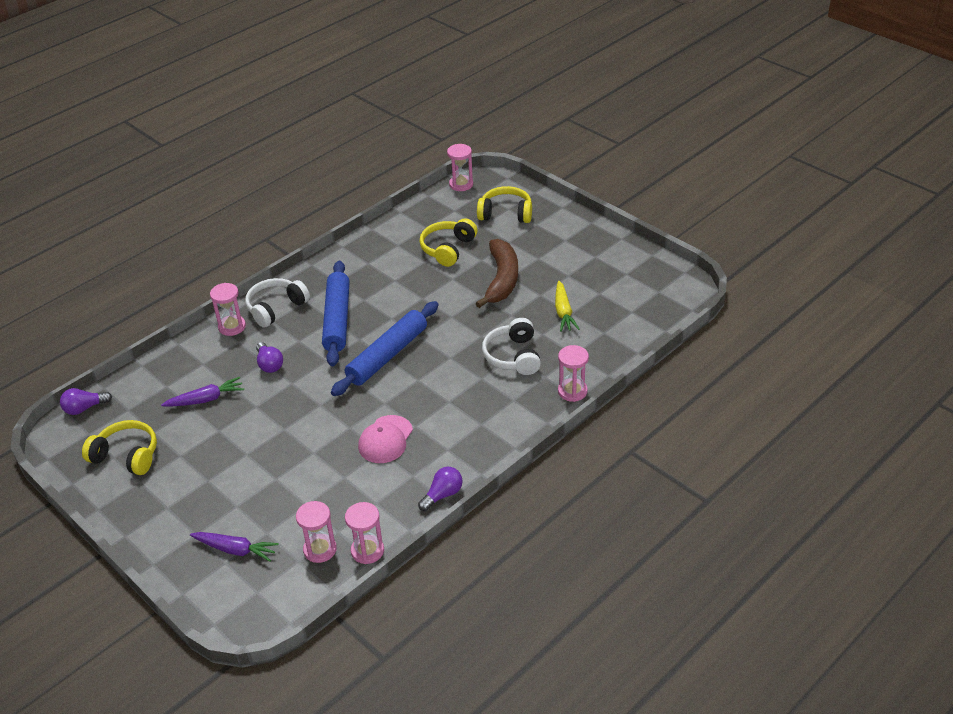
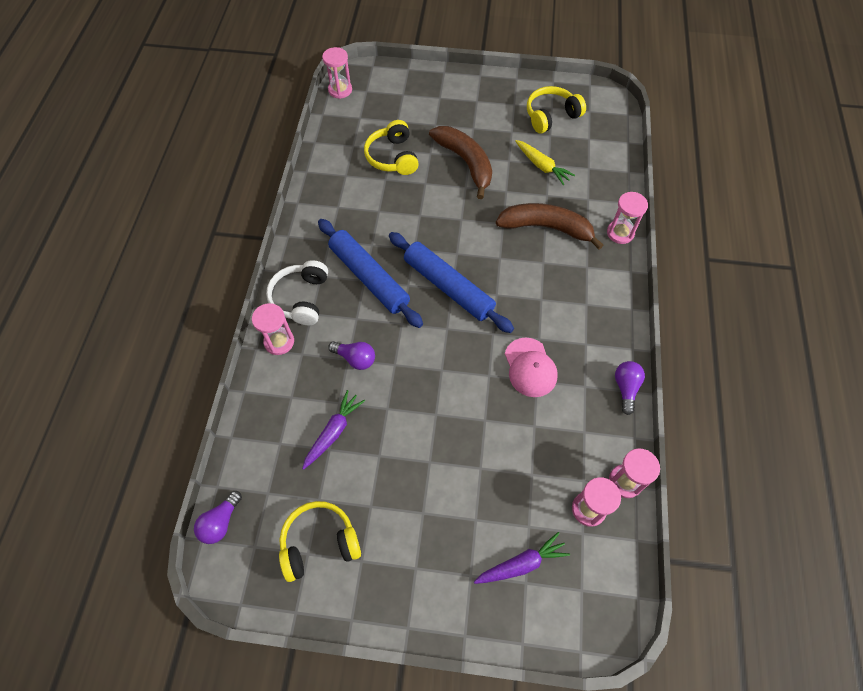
camera: 40 degrees left, 20 degrees up
blue rolling pin [331,301,439,396] -> blue rolling pin turned 45 degrees counterclockwise [389,232,514,333]
yellow headphones [477,186,532,223] -> yellow headphones moved to [527,86,586,133]
white headphones [482,318,541,375] -> brown banana [496,203,604,249]

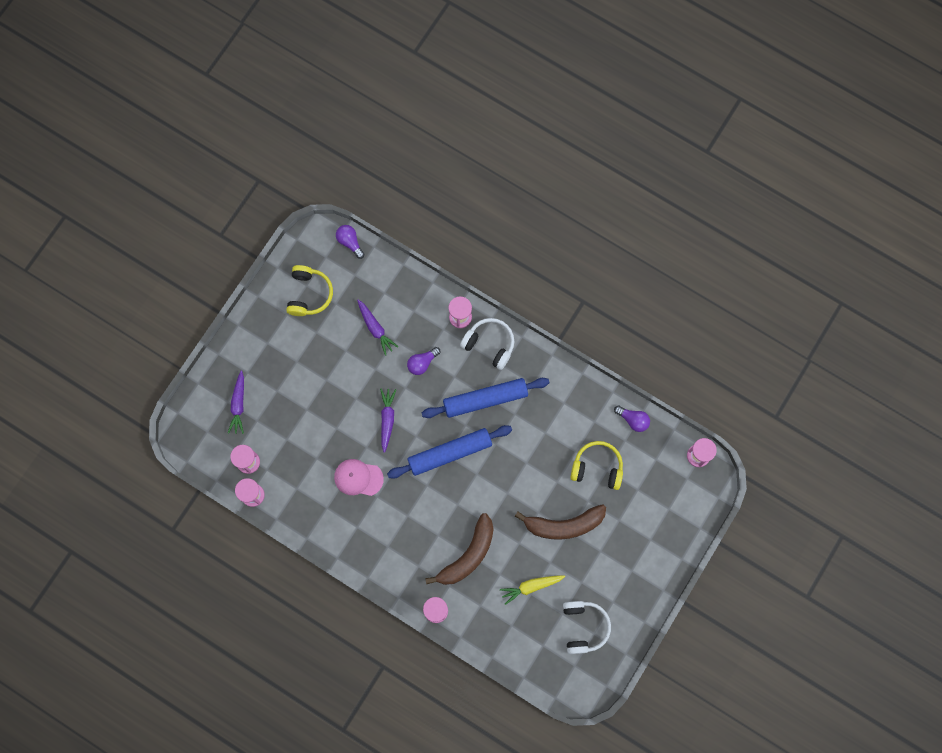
camera: 115 degrees right, 15 degrees up
yellow headphones [527,86,586,133] -> white headphones [563,601,611,654]
purple light bulb [615,361,645,415] -> purple light bulb moved to [614,406,650,432]
none -> purple carrot [380,389,397,453]

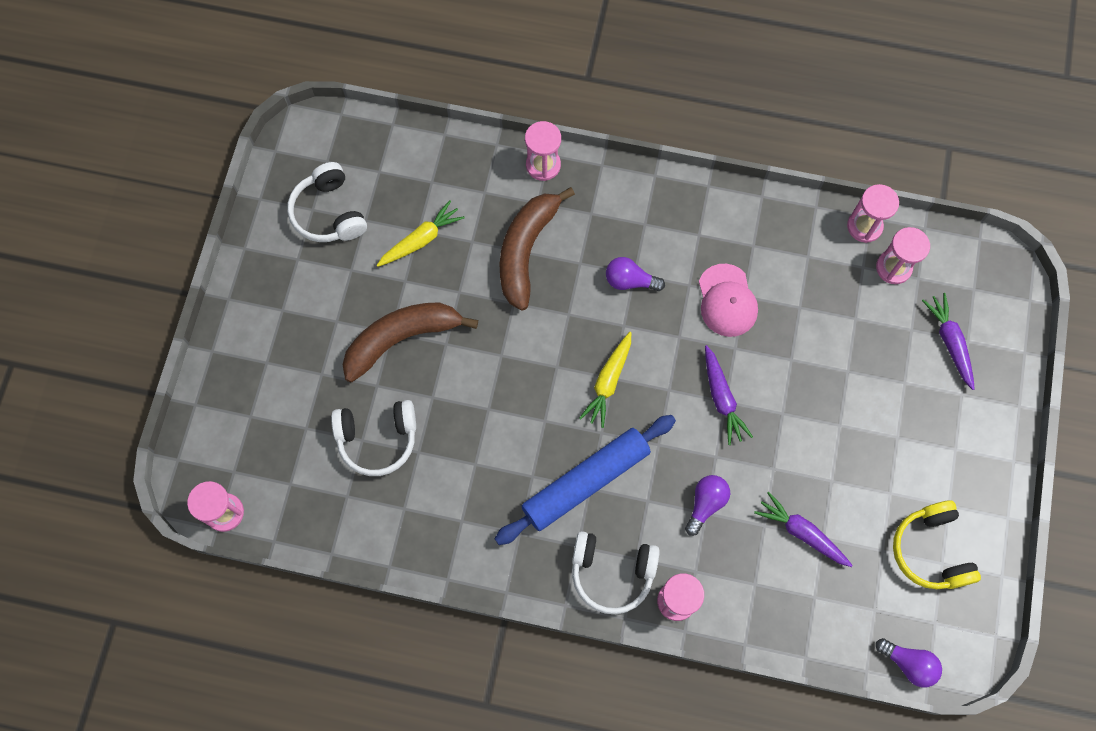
camera: 160 degrees right, 5 degrees down
pink cap [334,459,384,496] -> pink cap turned 90 degrees clockwise [699,264,758,337]
blue rolling pin [387,425,512,479] -> yellow carrot [579,332,631,428]
yellow headphones [571,441,623,490] -> white headphones [331,400,416,476]
purple light bulb [614,406,650,432] -> purple light bulb moved to [606,257,665,291]

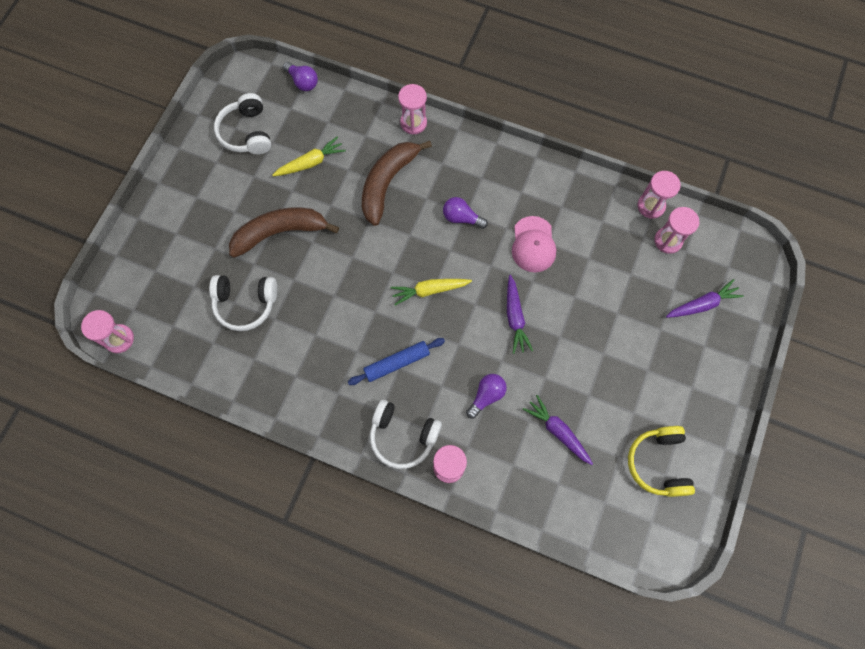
camera: 10 degrees right, 0 degrees up
blue rolling pin [495,415,676,545] -> blue rolling pin [348,338,445,385], size x0.62
yellow carrot [579,332,631,428] -> yellow carrot turned 45 degrees clockwise [391,279,472,305]
purple light bulb [876,638,942,688] -> purple light bulb moved to [283,62,318,91]
purple carrot [922,293,975,390] -> purple carrot turned 75 degrees clockwise [666,279,744,318]

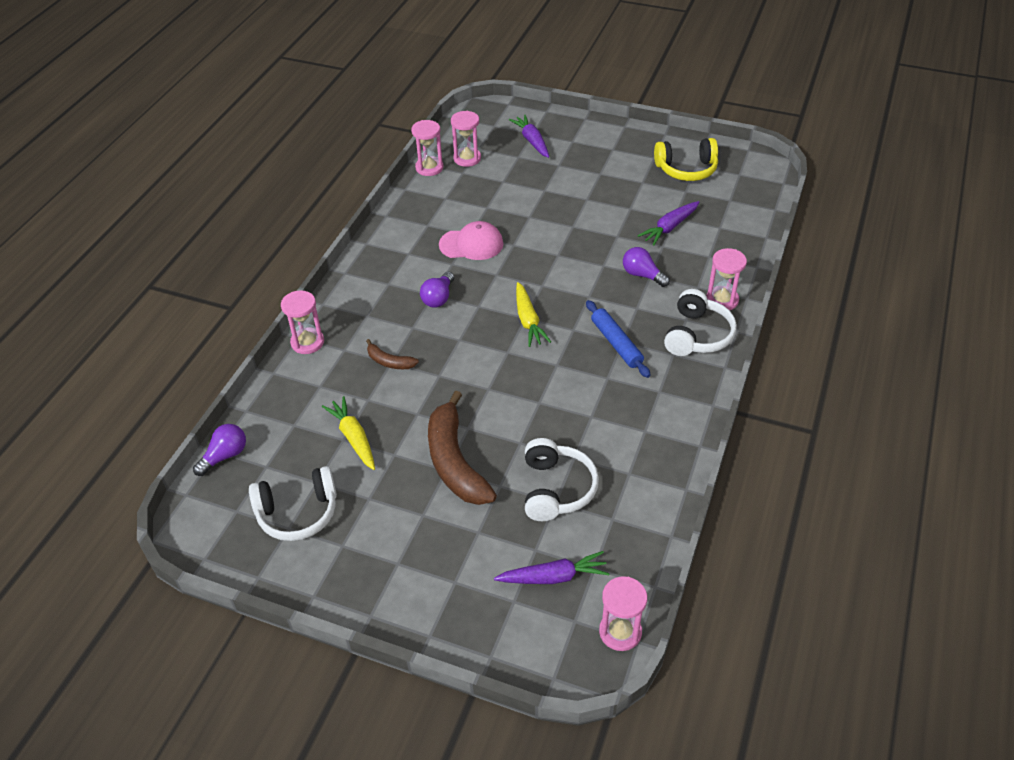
camera: 90 degrees left, 25 degrees down
brown banana [362,141,432,226] -> brown banana [366,339,419,369], size x0.47
purple carrot [507,275,533,354] -> purple carrot moved to [494,551,610,584]

